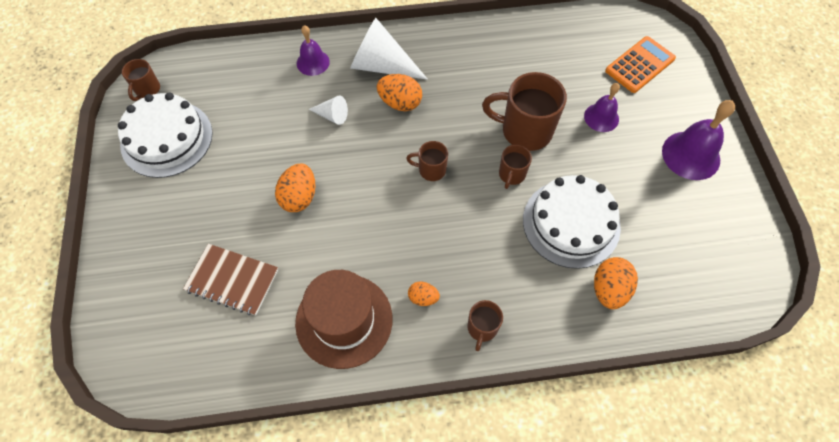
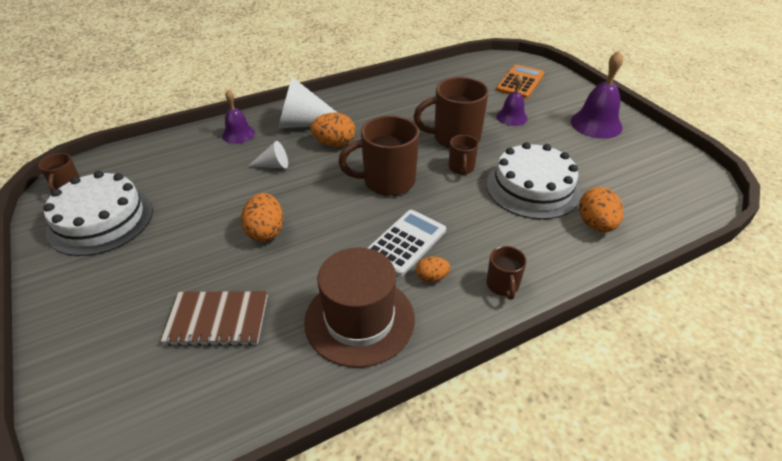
camera: 20 degrees left, 20 degrees down
brown mug [406,141,448,181] -> brown mug [338,115,419,196], size x1.92
none -> white calculator [368,210,446,276]

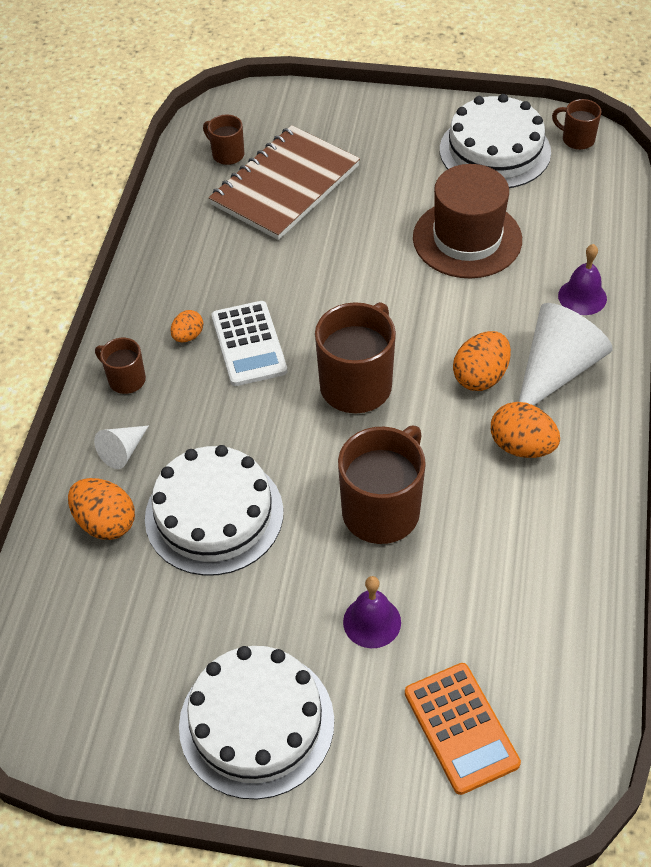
camera: 130 degrees right, 10 degrees up
brown notebook [161,291,268,346] -> brown notebook [209,125,360,240], size x1.52
orange egg [241,193,283,242] -> orange egg moved to [491,402,560,458]
white cone [248,141,288,169] -> white cone moved to [94,426,148,469]
brown hat [304,248,415,368] -> brown hat moved to [413,164,522,278]
brown mug [449,135,478,175] -> brown mug moved to [203,114,245,165]
purple bell [571,51,623,139] -> white cake [179,646,334,800]

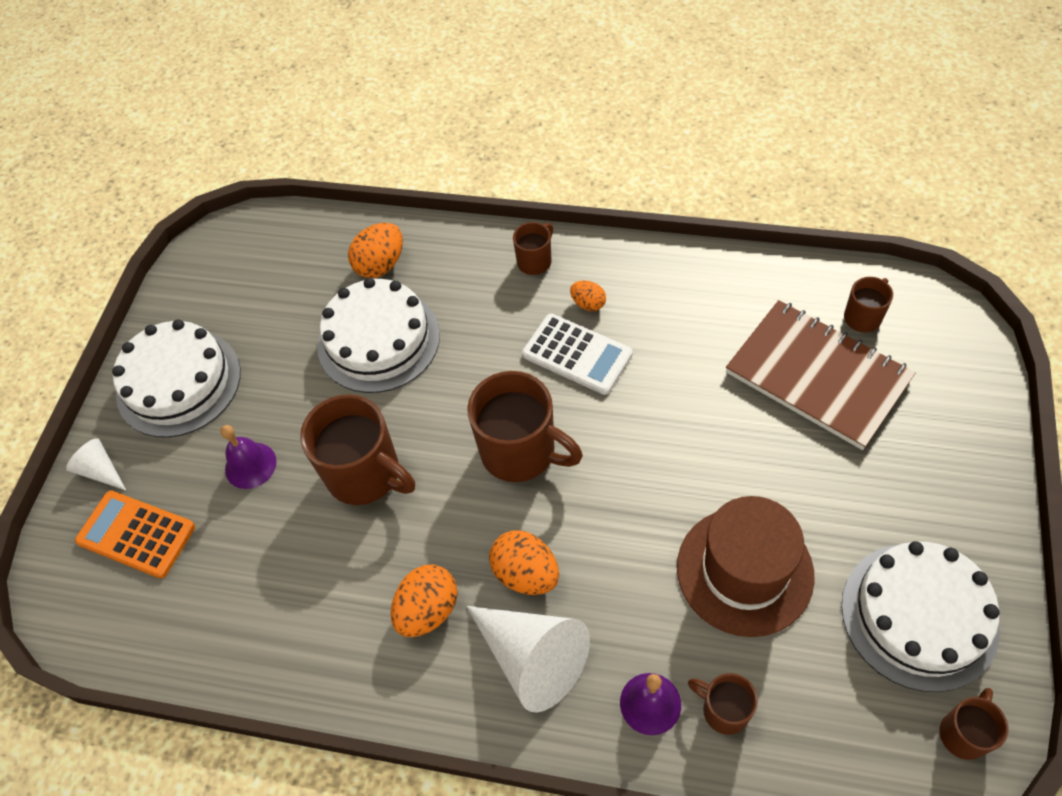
camera: 95 degrees right, 5 degrees up
white cone [94,426,148,469] -> white cone moved to [66,438,126,490]
white calculator [212,301,288,386] -> white calculator turned 135 degrees counterclockwise [522,314,633,395]
orange calculator [405,663,521,795] -> orange calculator turned 45 degrees clockwise [75,491,195,579]
none -> brown mug [688,673,758,735]

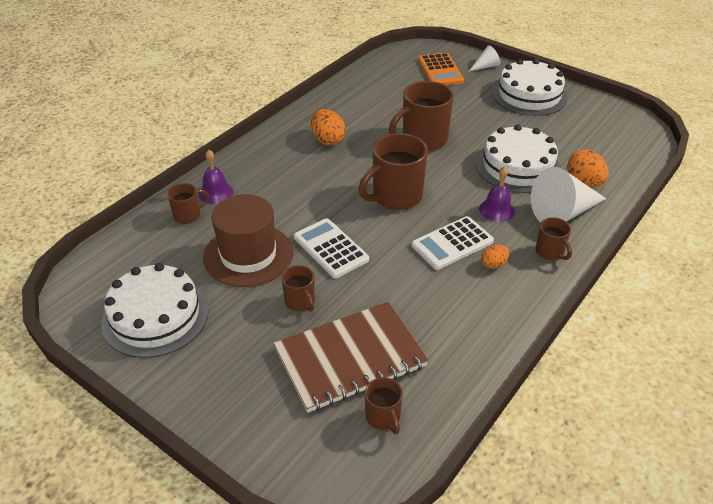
camera: 110 degrees right, 15 degrees down
orange calculator [75,491,195,579] -> orange calculator turned 120 degrees clockwise [418,53,464,85]
purple bell [220,425,277,489] -> purple bell moved to [479,166,515,222]
white cone [466,606,590,713] -> white cone moved to [531,167,606,223]
orange egg [489,530,559,595] -> none
brown mug [940,688,1009,760] -> brown mug moved to [281,265,315,312]
none -> white calculator [294,218,369,278]

